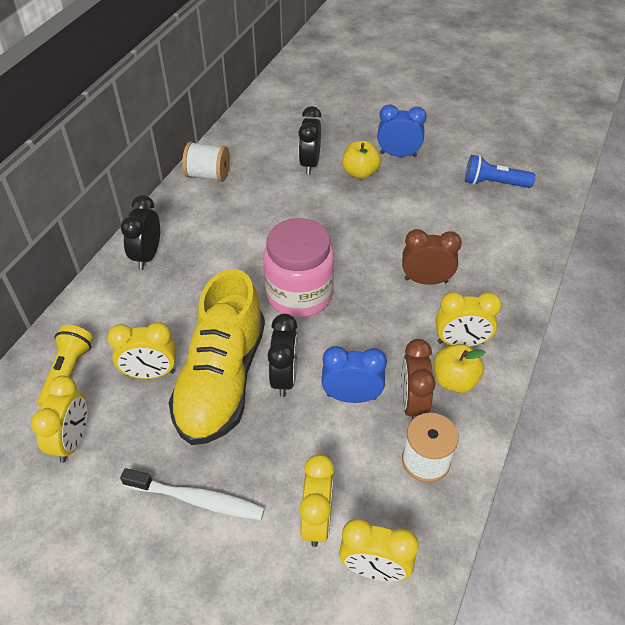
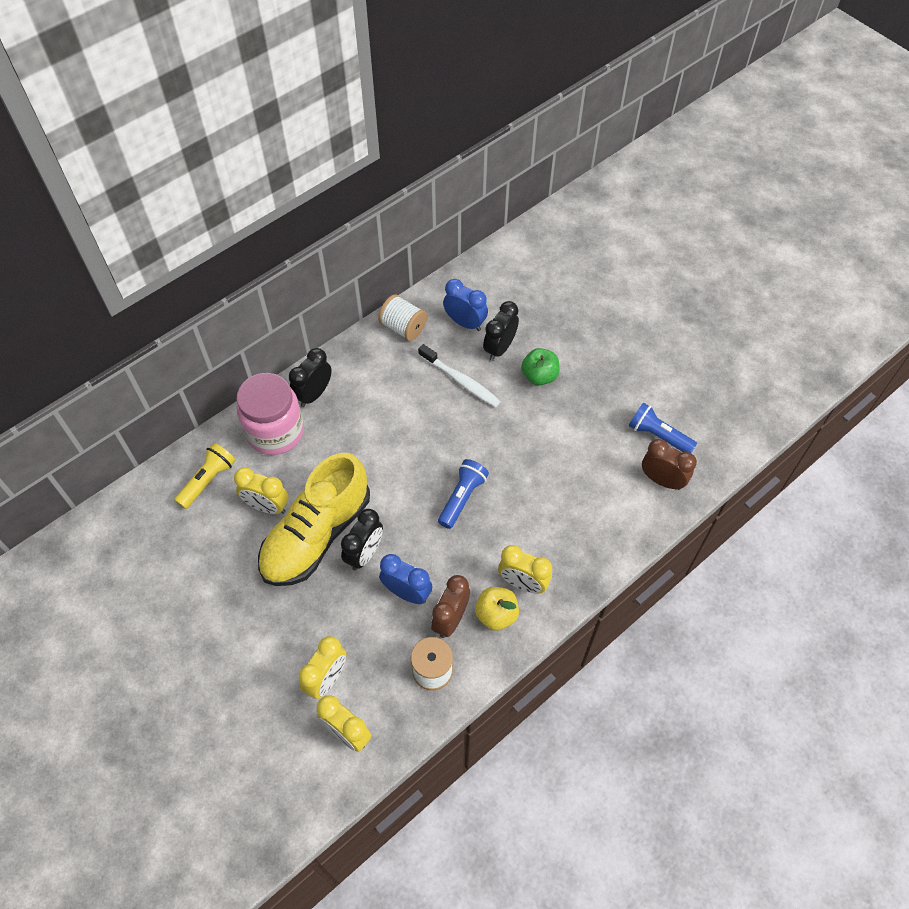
camera: 25 degrees right, 10 degrees up
yellow clock [31,375,88,463] -> none
white toothbrush [120,468,265,520] -> white toothbrush moved to [418,344,501,408]
pink jar [263,218,334,318] -> pink jar moved to [236,373,304,455]
yellow apple [342,141,381,179] -> green apple [521,348,560,385]
blue clock [377,104,427,157] -> blue clock moved to [443,279,488,331]
brown clock [402,229,462,285] -> brown clock moved to [642,439,697,490]
none -> blue flashlight [438,459,489,529]

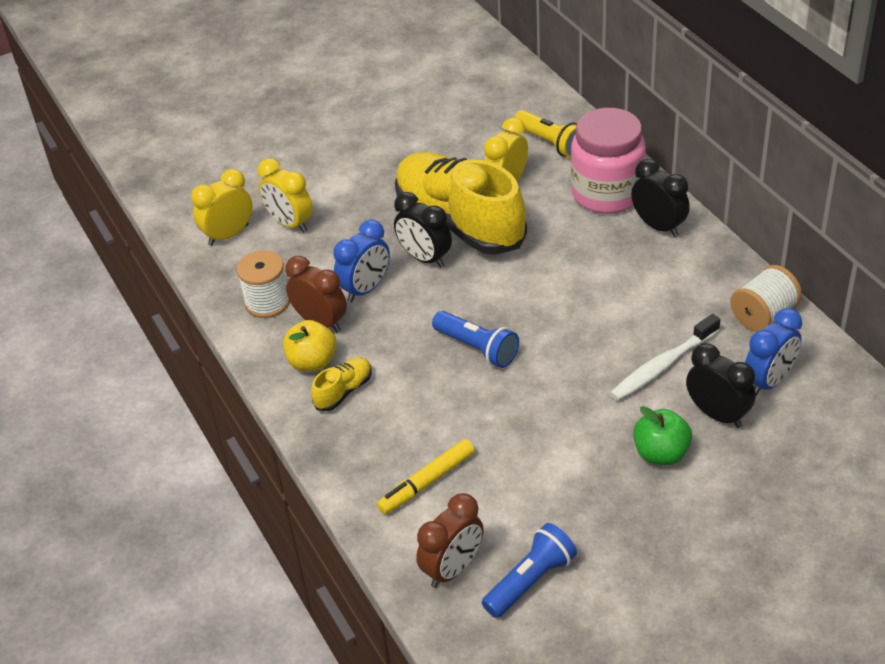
camera: 105 degrees right, 15 degrees down
yellow clock [498,545,552,594] -> yellow shoe [311,357,372,411]
none -> yellow marker [377,439,475,514]

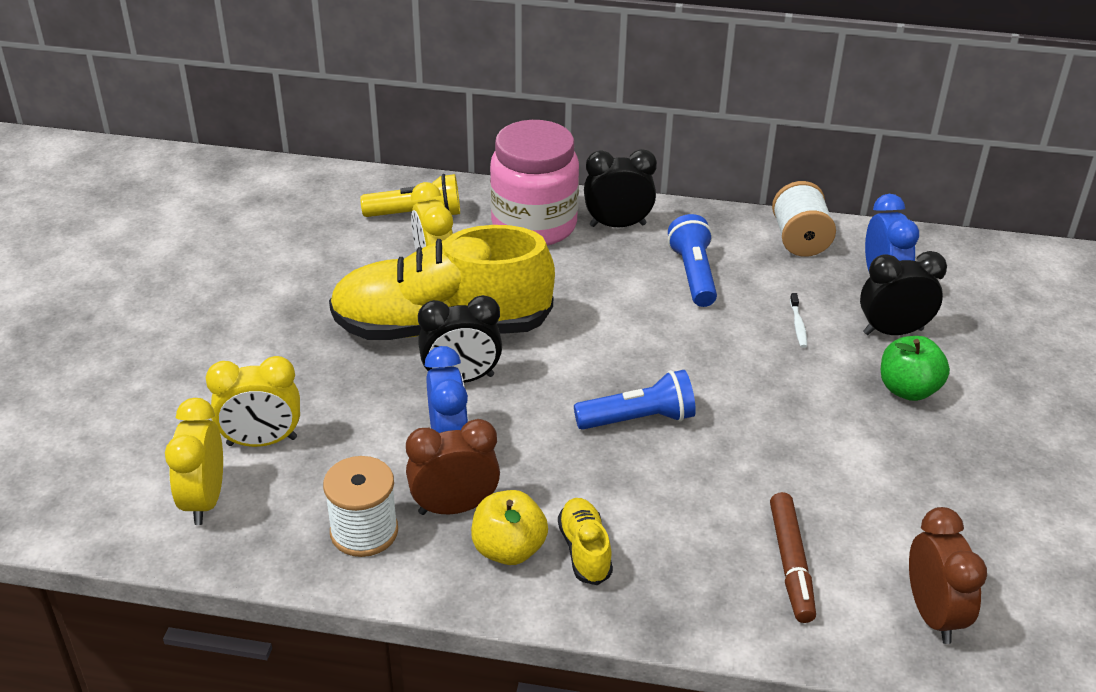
camera: 55 degrees left, 5 degrees down
yellow marker [377,439,475,514] -> brown marker [770,492,816,623]
blue flashlight [482,523,577,618] -> blue flashlight moved to [668,214,717,307]
white toothbrush [610,314,720,401] -> white toothbrush [790,293,807,348], size x0.45

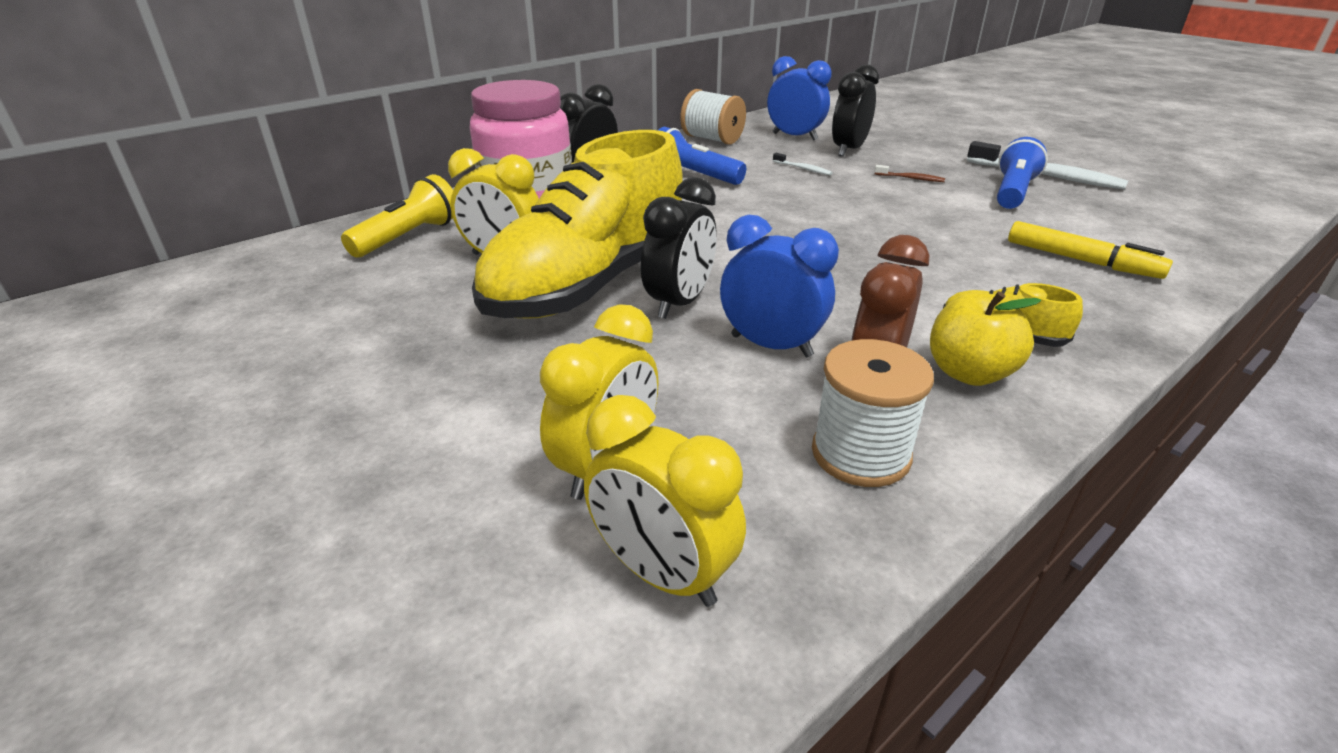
camera: 50 degrees left, 5 degrees down
blue flashlight [574,370,696,430] -> blue flashlight moved to [997,137,1048,209]
brown marker [770,492,816,623] -> yellow marker [1008,221,1173,279]
green apple [881,336,950,401] -> none
brown clock [909,507,987,644] -> none
none -> brown toothbrush [875,165,945,182]
none -> white toothbrush [967,141,1128,190]

